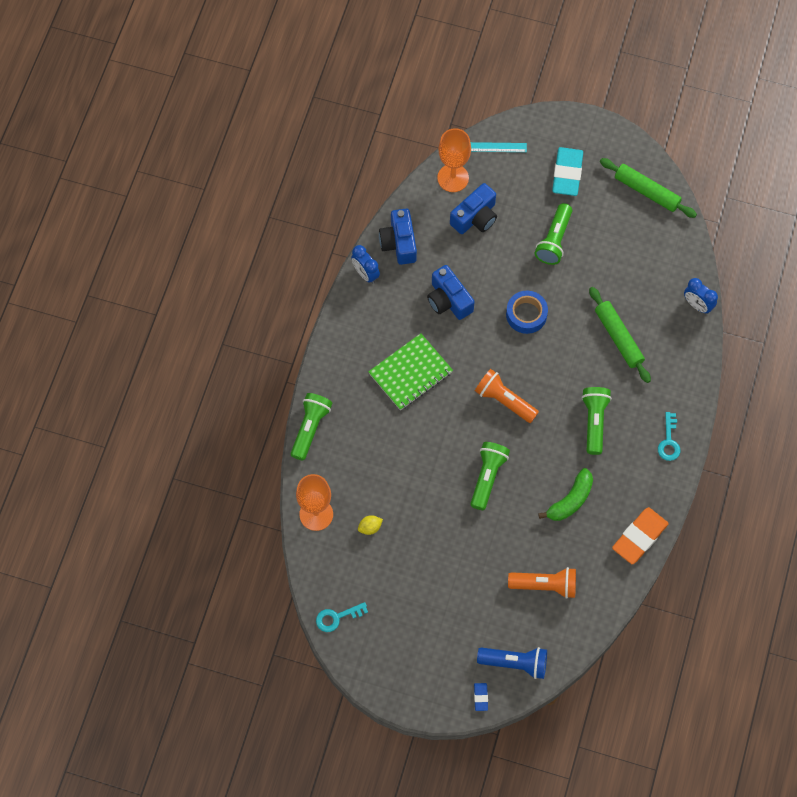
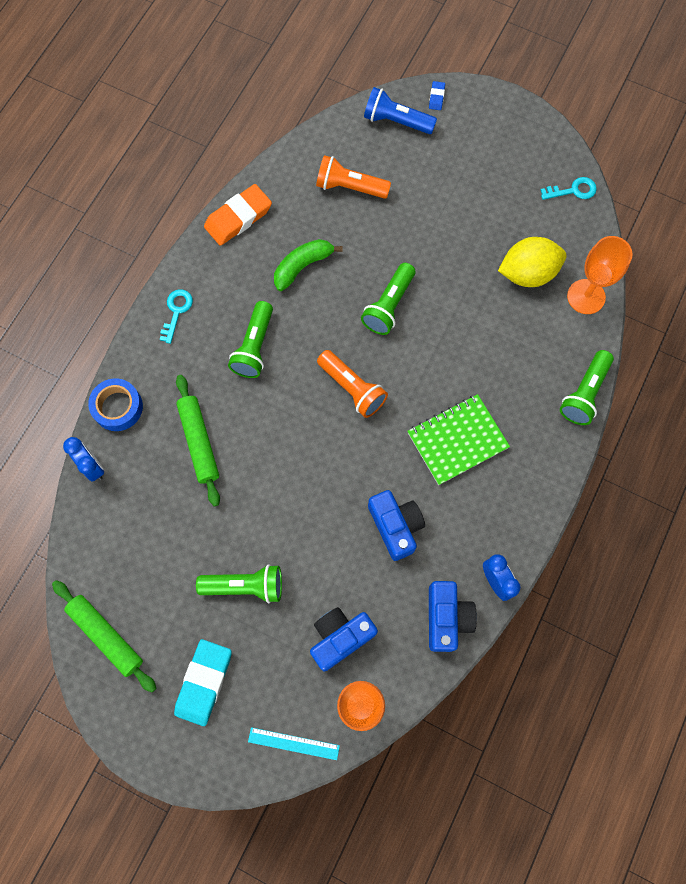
camera: 170 degrees left, 5 degrees up
yellow lemon [358,515,383,535] -> yellow lemon [498,237,567,287], size x2.31
blue tape [506,291,548,334] -> blue tape moved to [88,378,143,431]
green flashlight [535,203,572,265] -> green flashlight turned 60 degrees clockwise [196,564,282,603]

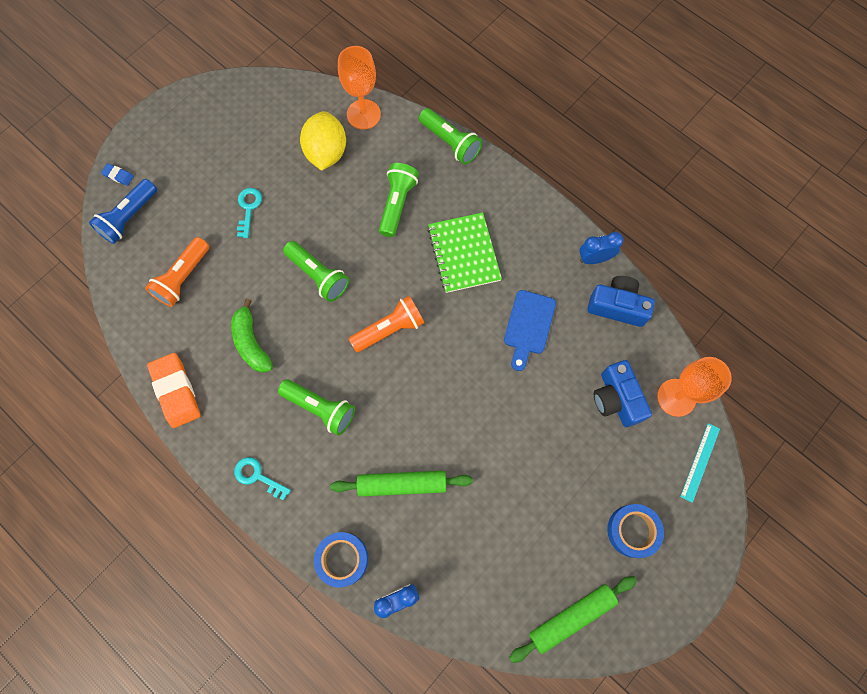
camera: 75 degrees left, 0 degrees up
turquoise eraser [174,639,232,726] -> blue tape [607,504,664,558]
green flashlight [196,564,282,603] -> green flashlight moved to [379,163,419,237]
blue camera [368,490,425,561] -> blue cutting board [504,290,556,371]
turquoise key [541,177,597,200] -> turquoise key moved to [237,188,262,238]

